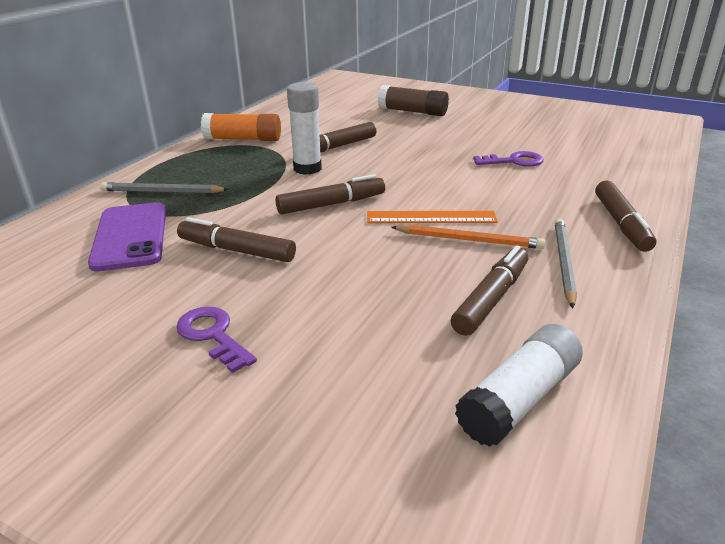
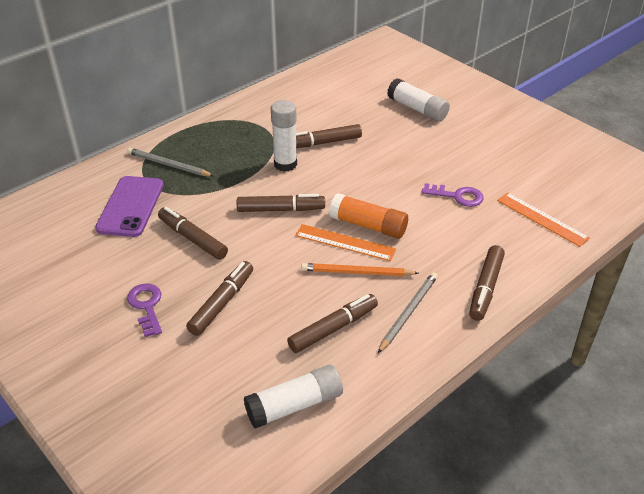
camera: 20 degrees right, 10 degrees up
orange glue stick [201,113,281,141] -> orange glue stick moved to [329,193,408,239]
brown glue stick [378,85,449,116] -> white glue stick [387,78,450,122]
orange pencil [391,225,545,249] -> orange pencil turned 150 degrees clockwise [301,263,419,276]
none -> brown marker [186,261,253,336]
none -> orange ruler [497,193,590,247]

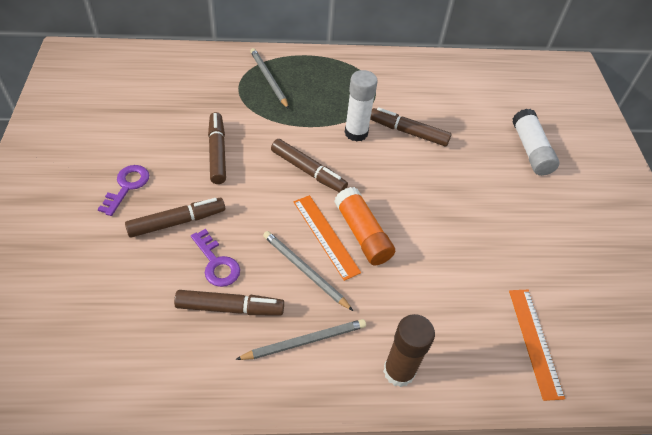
camera: 35 degrees right, 10 degrees up
purple phone [95,176,164,237] -> none
white glue stick [244,365,343,429] -> none
orange pencil [301,263,419,276] -> grey pencil [263,231,353,311]
purple key [422,183,484,207] -> purple key moved to [191,229,240,287]
brown marker [469,245,505,321] -> brown glue stick [383,314,435,387]

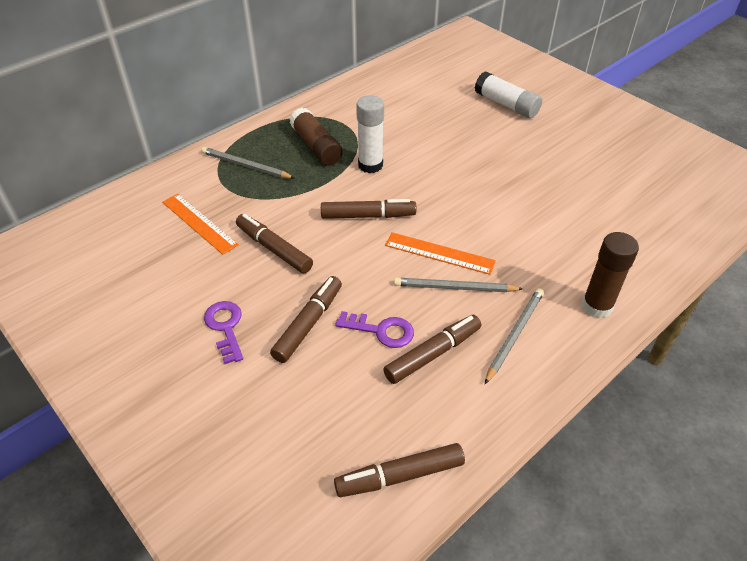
camera: 35 degrees left, 5 degrees down
orange glue stick [334,187,395,265] -> none
brown marker [370,107,451,146] -> brown marker moved to [334,443,465,497]
orange ruler [509,290,565,401] -> orange ruler moved to [162,194,239,255]
none -> brown glue stick [290,108,343,166]

